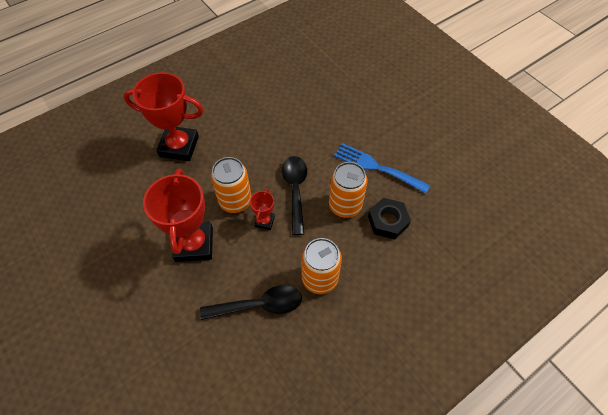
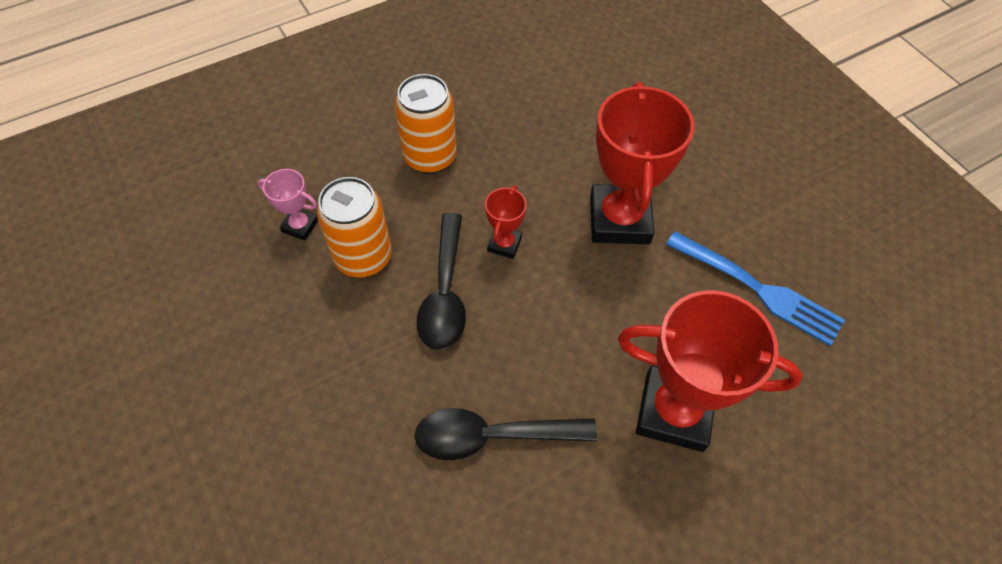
camera: 175 degrees left, 0 degrees up
black spoon [200,285,302,320] -> black spoon moved to [414,408,597,460]
orange can [211,157,252,213] -> none
blue fork [334,143,430,193] -> blue fork moved to [666,231,845,346]
black nut [368,198,411,239] -> pink trophy [258,169,318,240]

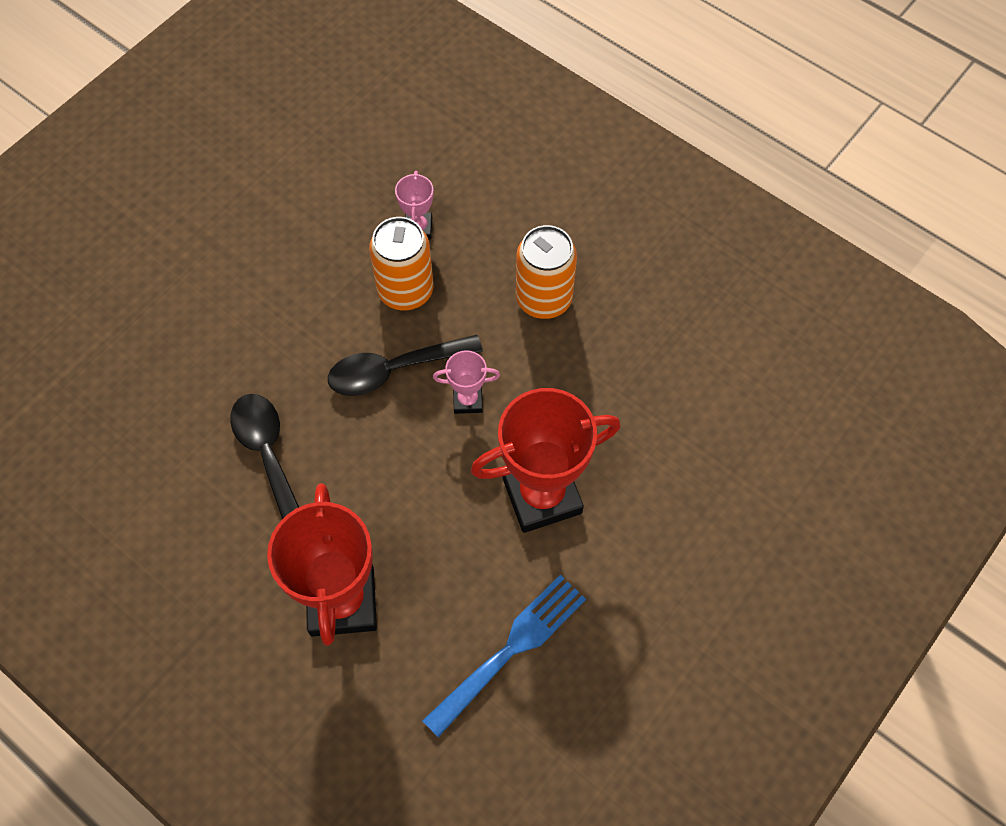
camera: 70 degrees right, 5 degrees up
red trophy [485,186,526,259] -> pink trophy [433,350,500,414]
blue fork [666,231,845,346] -> blue fork turned 150 degrees counterclockwise [422,575,586,737]

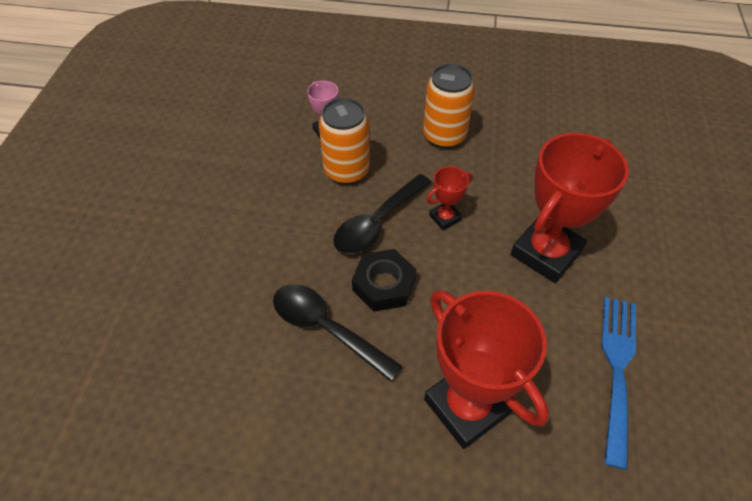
camera: 30 degrees left, 10 degrees down
pink trophy [433,350,500,414] -> red trophy [426,166,473,230]
none -> black nut [352,249,416,312]

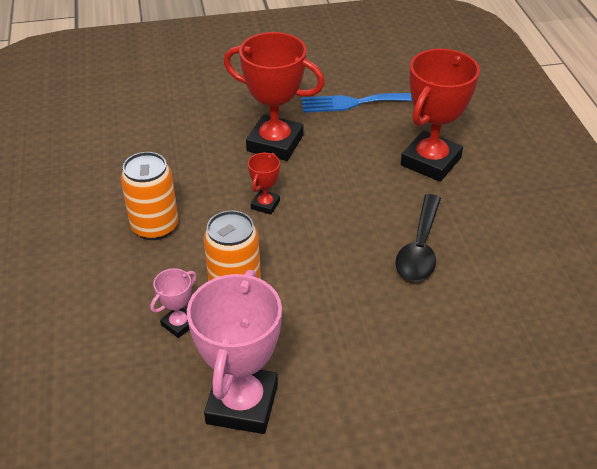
camera: 110 degrees left, 10 degrees down
black spoon [333,174,432,254] -> none
black nut [352,249,416,312] -> none
red trophy [426,166,473,230] -> red trophy turned 75 degrees clockwise [248,153,280,215]
none -> pink trophy [187,270,282,434]

